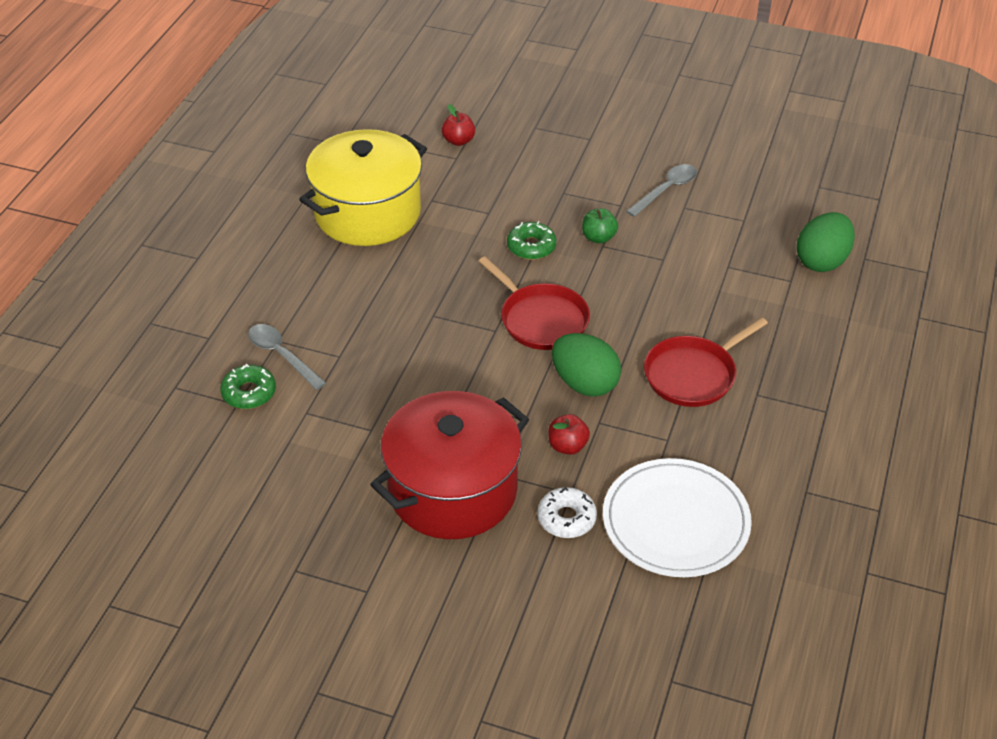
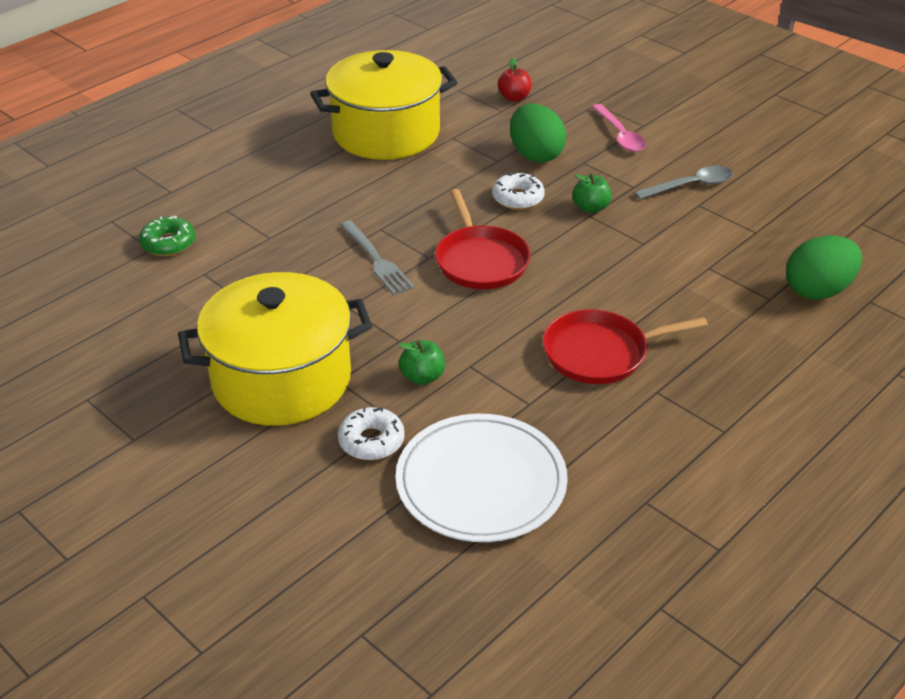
camera: 25 degrees right, 5 degrees down
grey spoon [248,324,326,390] -> none
red pot [370,391,529,539] -> yellow pot [178,272,372,426]
green donut [507,221,556,260] -> white donut [492,171,545,210]
red apple [548,414,590,455] -> green apple [399,340,445,385]
green egg [552,333,621,397] -> green egg moved to [510,104,566,163]
none -> grey fork [340,220,415,295]
none -> pink spoon [592,104,646,152]

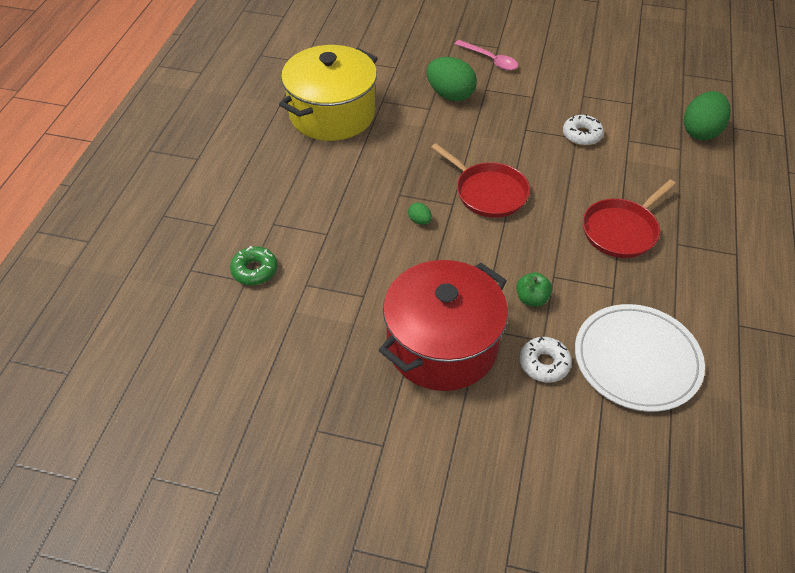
camera: 30 degrees left, 10 degrees up
yellow pot [178,272,372,426] -> red pot [379,260,508,391]
grey fork [340,220,415,295] -> green egg [408,202,432,225]
white donut [492,171,545,210] -> white donut moved to [563,114,604,146]
red apple [498,58,532,102] -> none
green apple [572,174,612,213] -> none
grey spoon [634,166,733,199] -> none

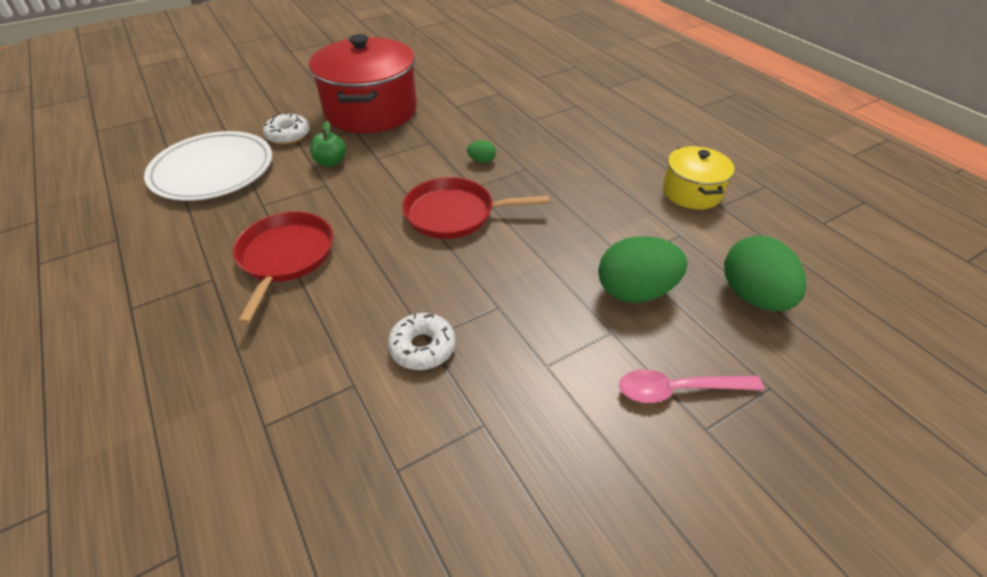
camera: 135 degrees right, 5 degrees down
green donut [230,246,278,285] -> none
yellow pot [279,45,378,141] -> yellow pot [663,146,735,209], size x0.53
green egg [684,91,731,140] -> green egg moved to [724,236,806,311]

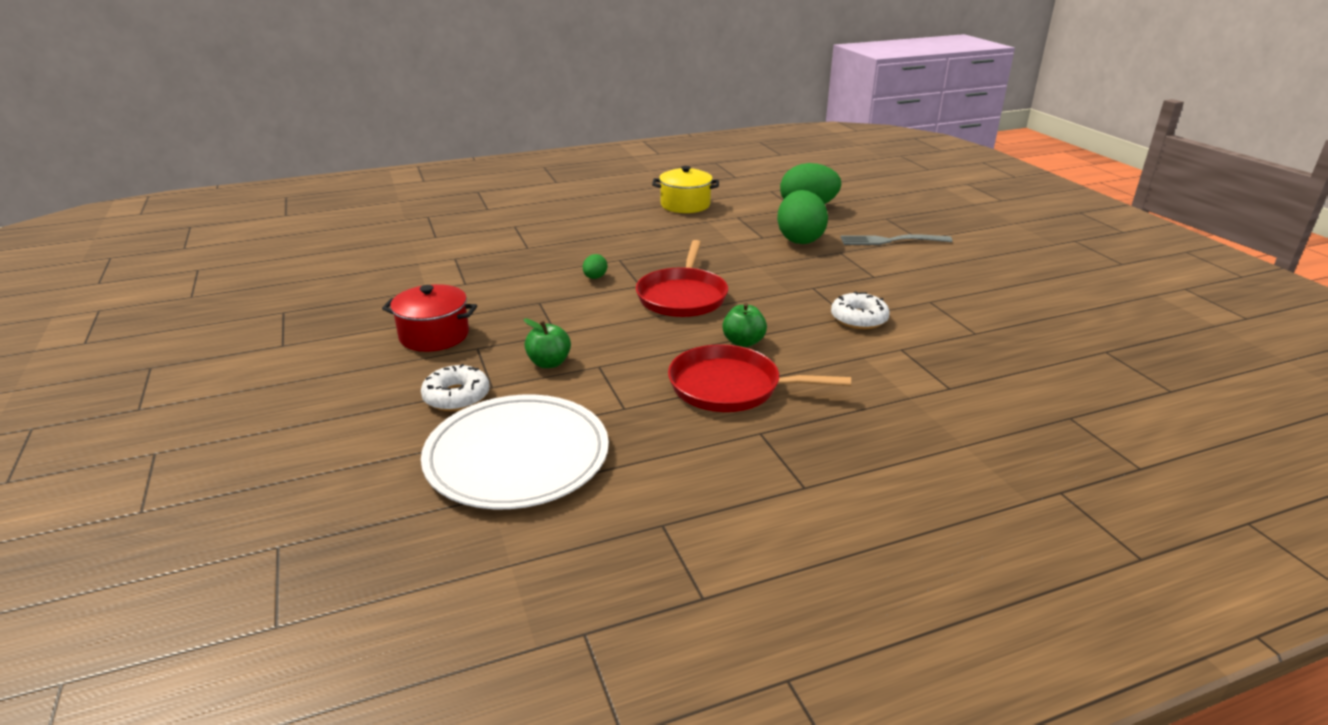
camera: 80 degrees left, 15 degrees down
red pot [309,34,417,133] -> red pot [382,284,477,352], size x0.53
pink spoon [619,369,764,403] -> grey fork [840,234,953,245]
none -> green apple [722,303,767,347]

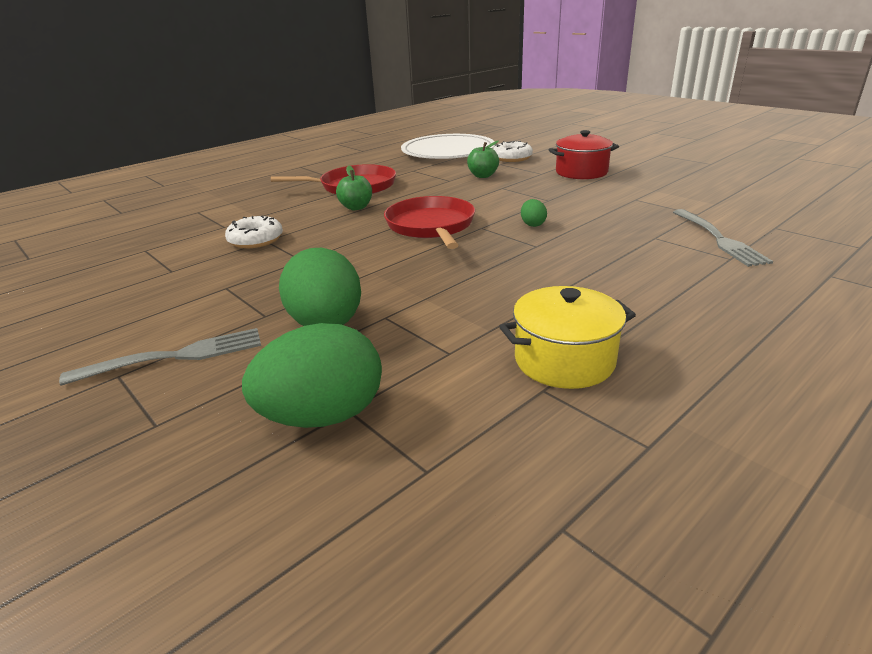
camera: 160 degrees right, 0 degrees up
none -> grey fork [673,209,773,267]

